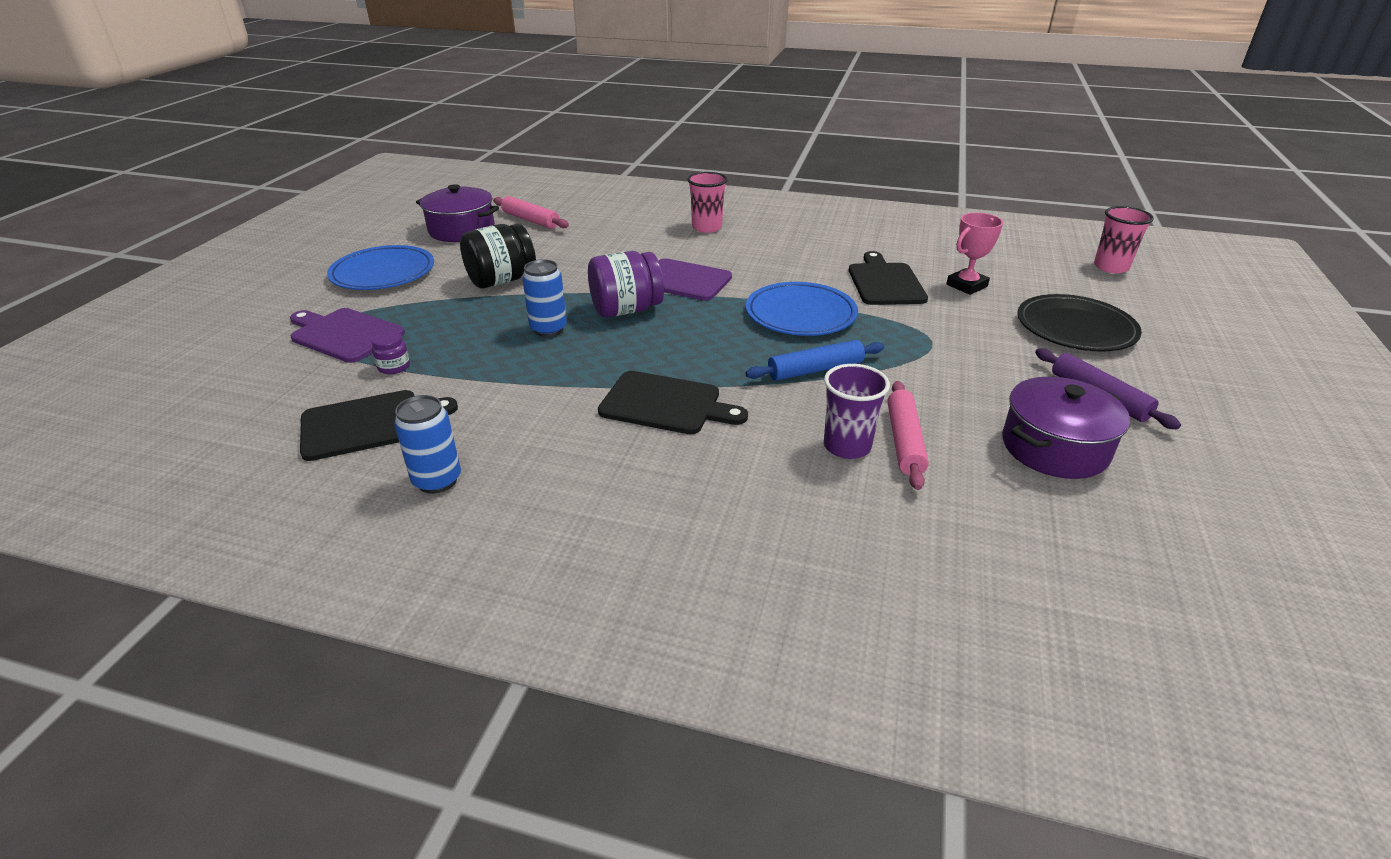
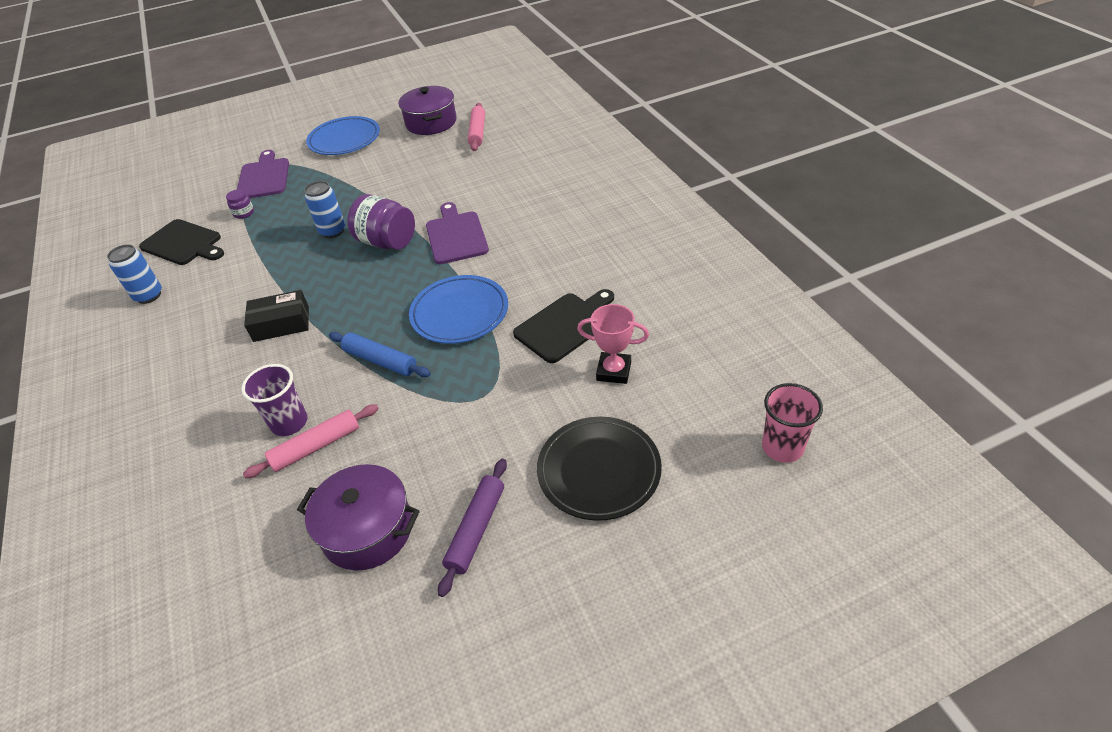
camera: 55 degrees right, 10 degrees up
black jar [460,224,536,288] -> none
black cutting board [598,371,748,434] -> black box [244,290,309,342]
pink cup [687,172,728,233] -> none

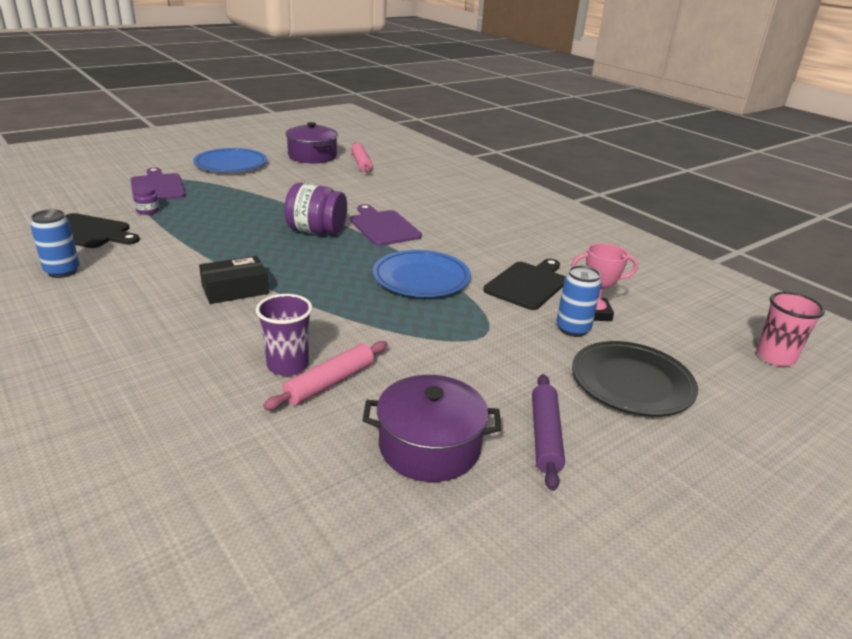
camera: 20 degrees left, 15 degrees down
blue can [304,181,345,238] -> blue can moved to [556,265,602,337]
blue rolling pin [329,332,431,377] -> none

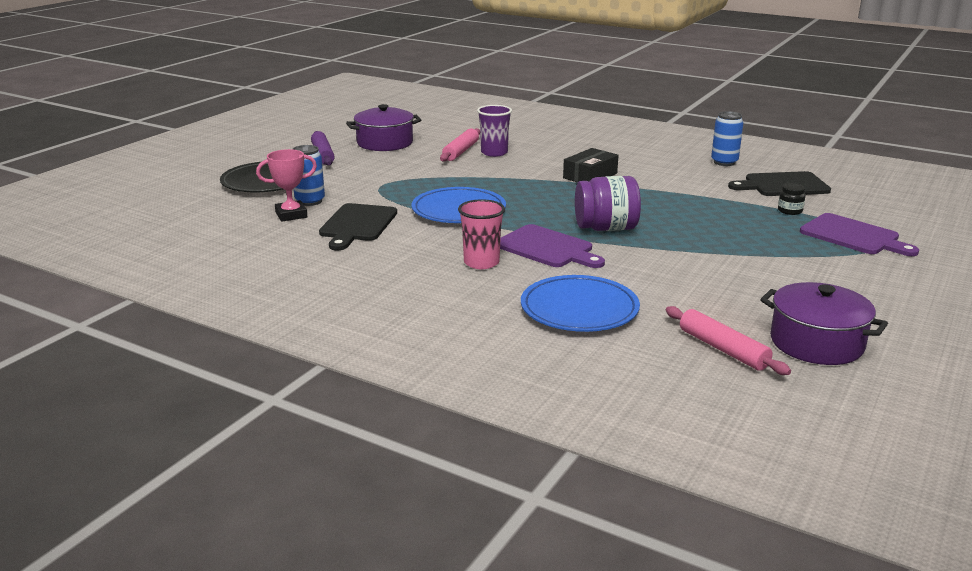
camera: 160 degrees right, 5 degrees down
purple jar [134,186,159,215] -> black jar [778,183,806,215]
blue plate [193,148,267,172] -> blue plate moved to [521,275,640,332]
pink cup [756,292,825,366] -> pink cup moved to [458,199,505,269]

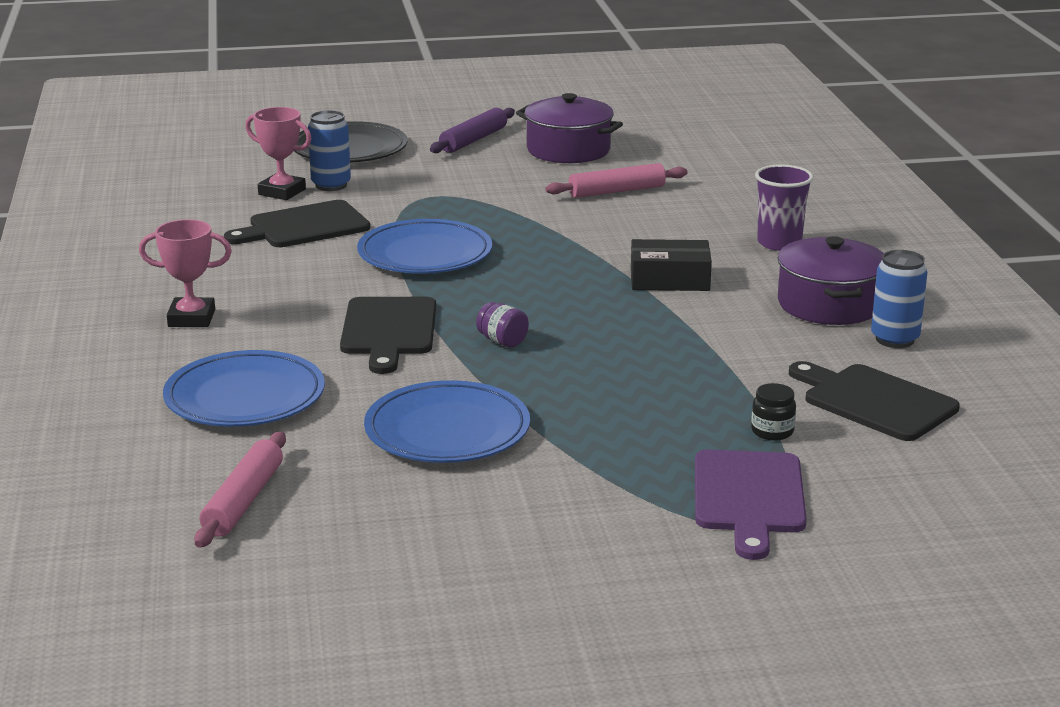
camera: 50 degrees right, 0 degrees up
pink cup [458,199,505,269] -> none
purple cup [477,105,512,157] -> purple cup moved to [755,164,813,251]
purple cutting board [500,224,605,268] -> black cutting board [340,297,436,374]
purple jar [575,176,641,231] -> purple jar [476,302,529,347], size x0.48
purple pot [760,282,888,365] -> purple pot moved to [778,236,884,325]
none -> pink trophy [139,219,232,327]
none -> blue plate [364,380,530,463]

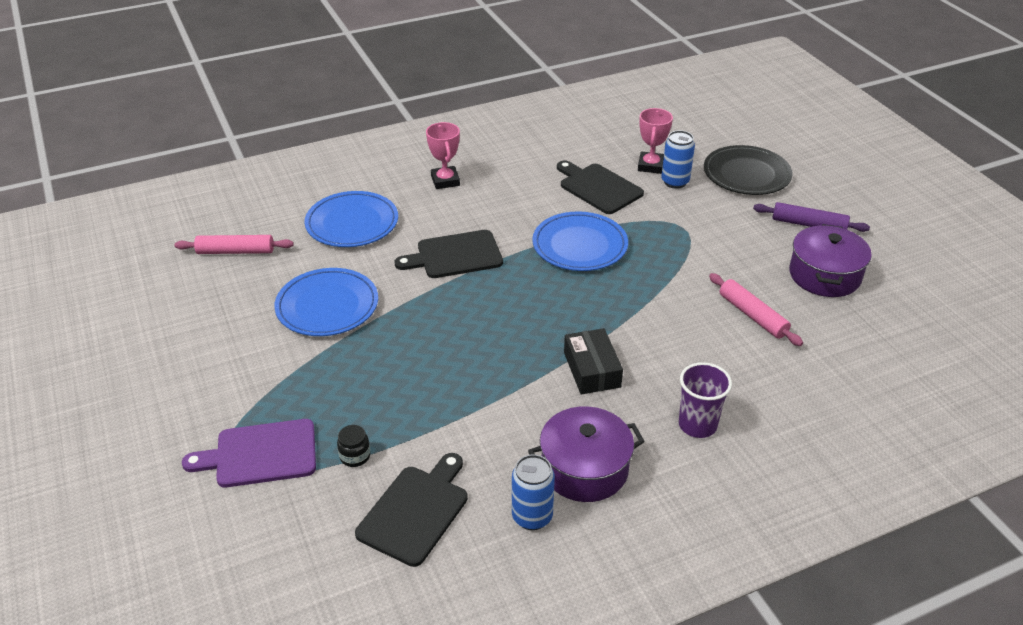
camera: 75 degrees right, 15 degrees up
purple jar [476,302,529,347] -> none

